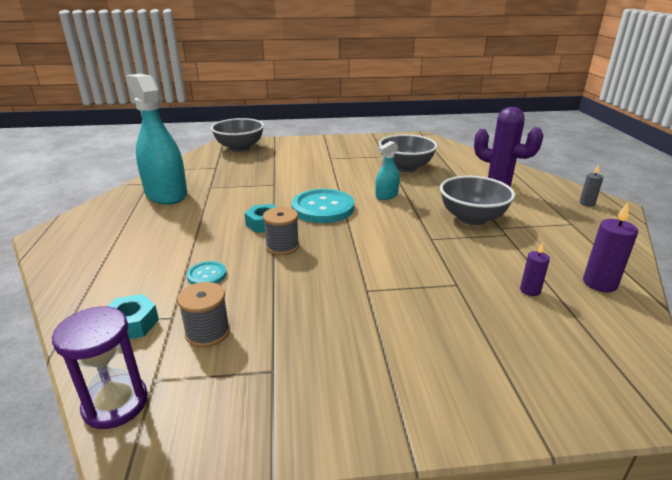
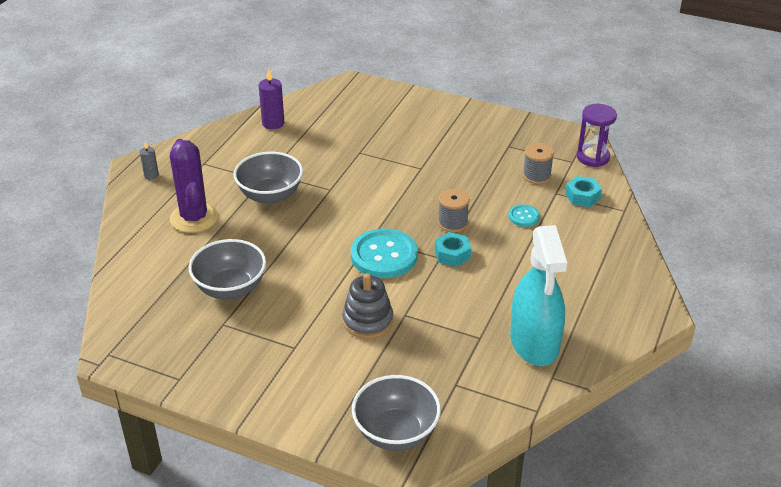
camera: 150 degrees left, 10 degrees up
turquoise spray bottle [375,141,400,200] -> none
purple candle [520,242,550,296] -> none
none -> grey stacking toy [342,273,393,339]

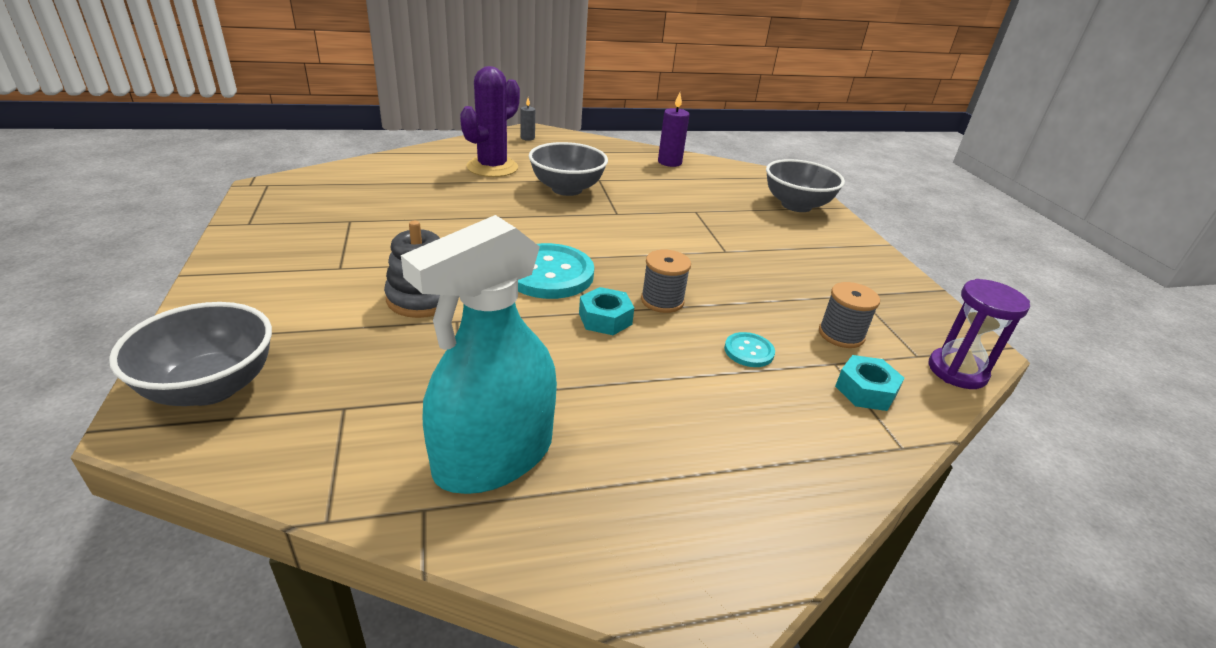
camera: 50 degrees right, 5 degrees down
grey bowl [189,239,266,300] -> grey bowl moved to [766,159,845,212]

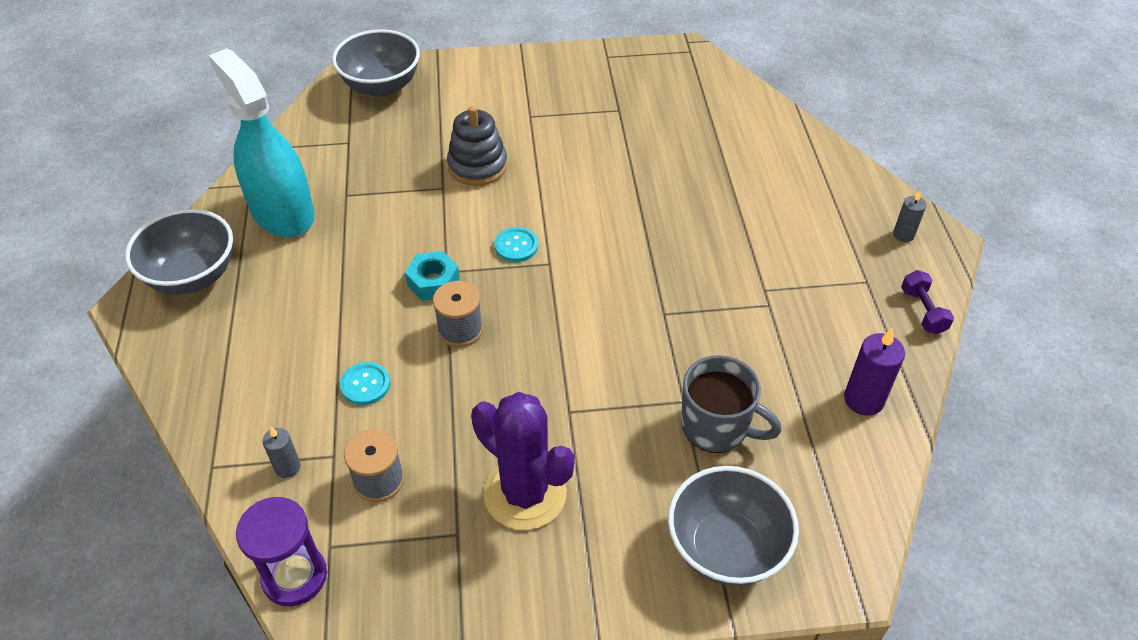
camera: 100 degrees right, 15 degrees up
purple cactus [460,66,520,177] -> purple cactus moved to [471,392,574,530]
turquoise button [518,243,594,299] -> turquoise button [494,227,538,262], size x0.48
grey bowl [529,142,608,196] -> grey bowl moved to [125,209,233,295]
turquoise nut [835,355,904,411] -> grey candle [263,427,300,478]
none -> grey mug [681,355,782,453]
none -> purple dumbbell [901,270,954,334]

